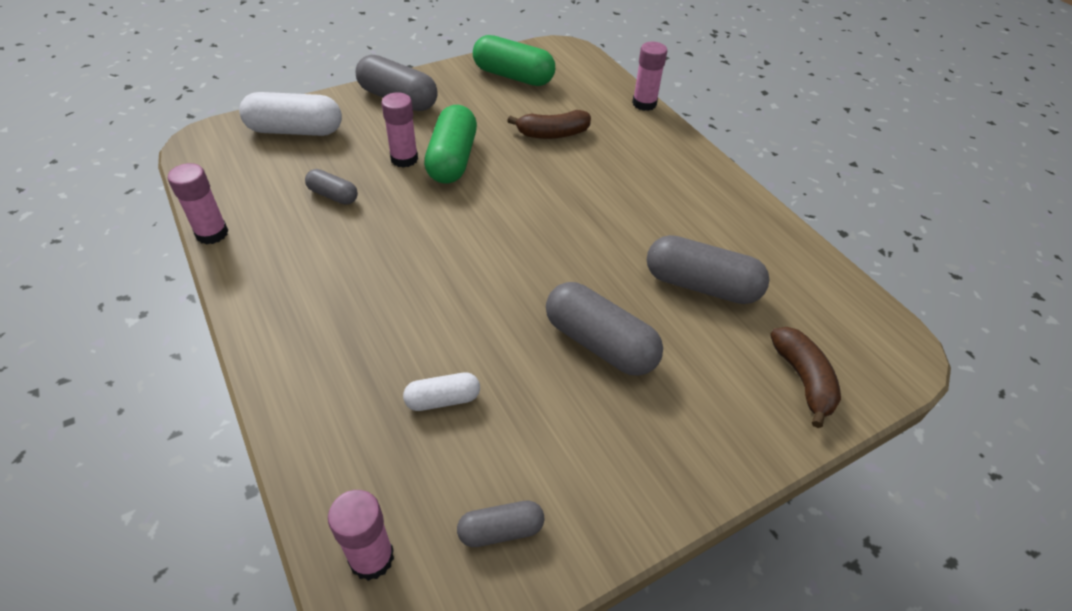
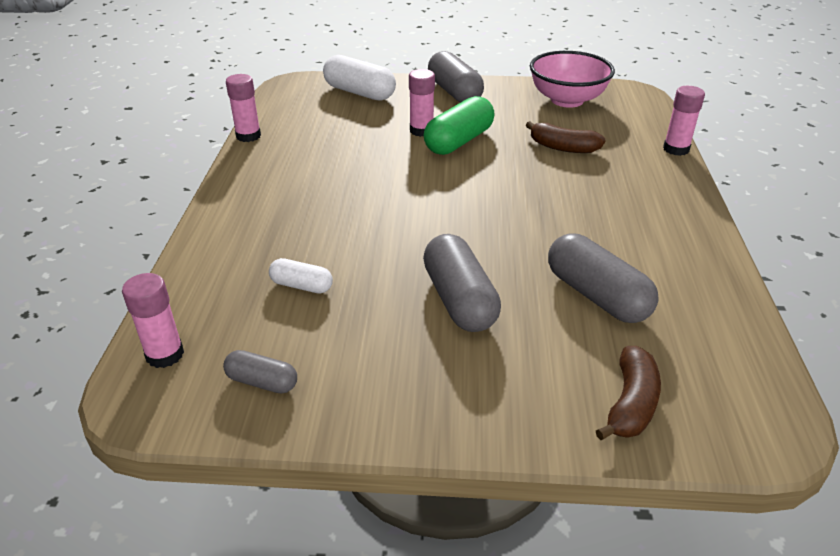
camera: 35 degrees right, 10 degrees down
grey capsule [305,169,358,205] -> none
green capsule [473,35,555,86] -> pink bowl [530,51,615,108]

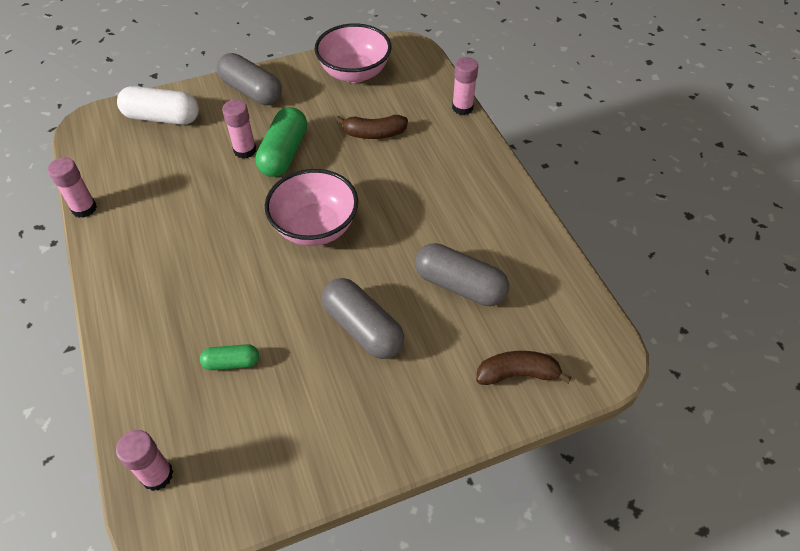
camera: 25 degrees left, 15 degrees up
grey capsule [223,350,297,393] -> none
white capsule [269,258,333,294] -> green capsule [200,344,259,370]
brown banana [596,346,661,440] -> brown banana turned 90 degrees counterclockwise [476,351,572,385]
none -> pink bowl [265,169,358,246]

